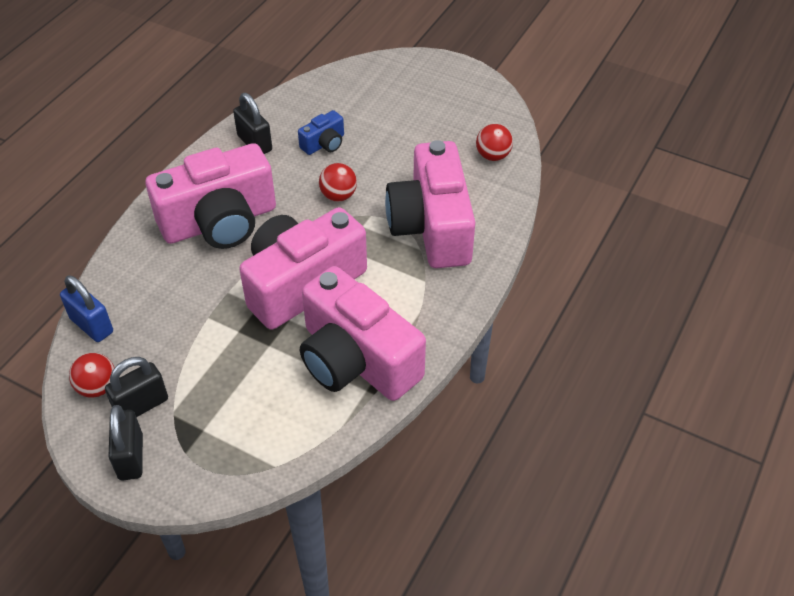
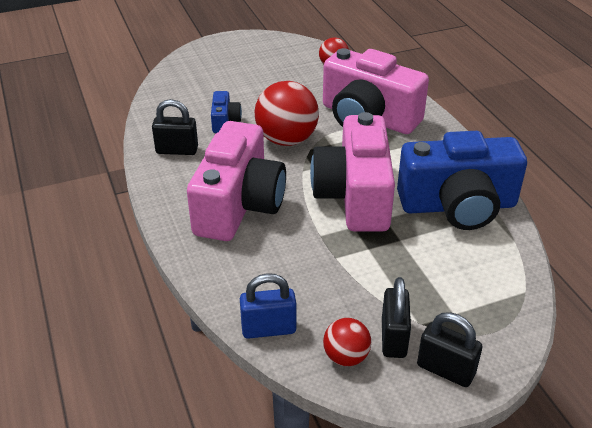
camera: 50 degrees left, 10 degrees down
pink camera [300,266,426,401] -> blue camera [397,131,527,230]
red ball [319,163,357,201] -> red ball [255,81,319,146], size x1.83

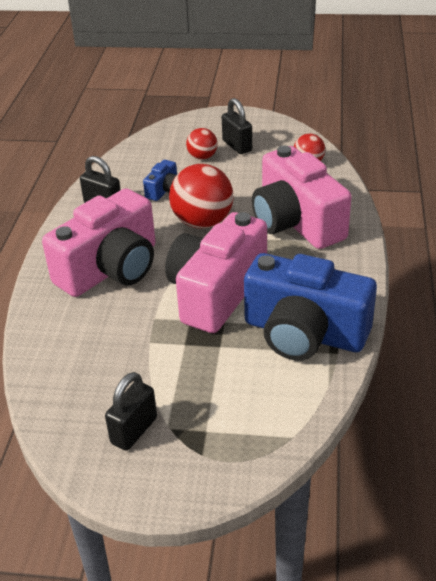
camera: 30 degrees right, 0 degrees up
blue padlock [240,273,296,339] -> none
red ball [323,318,371,366] -> red ball moved to [186,128,218,160]
black padlock [417,312,482,387] -> black padlock moved to [222,98,252,154]

